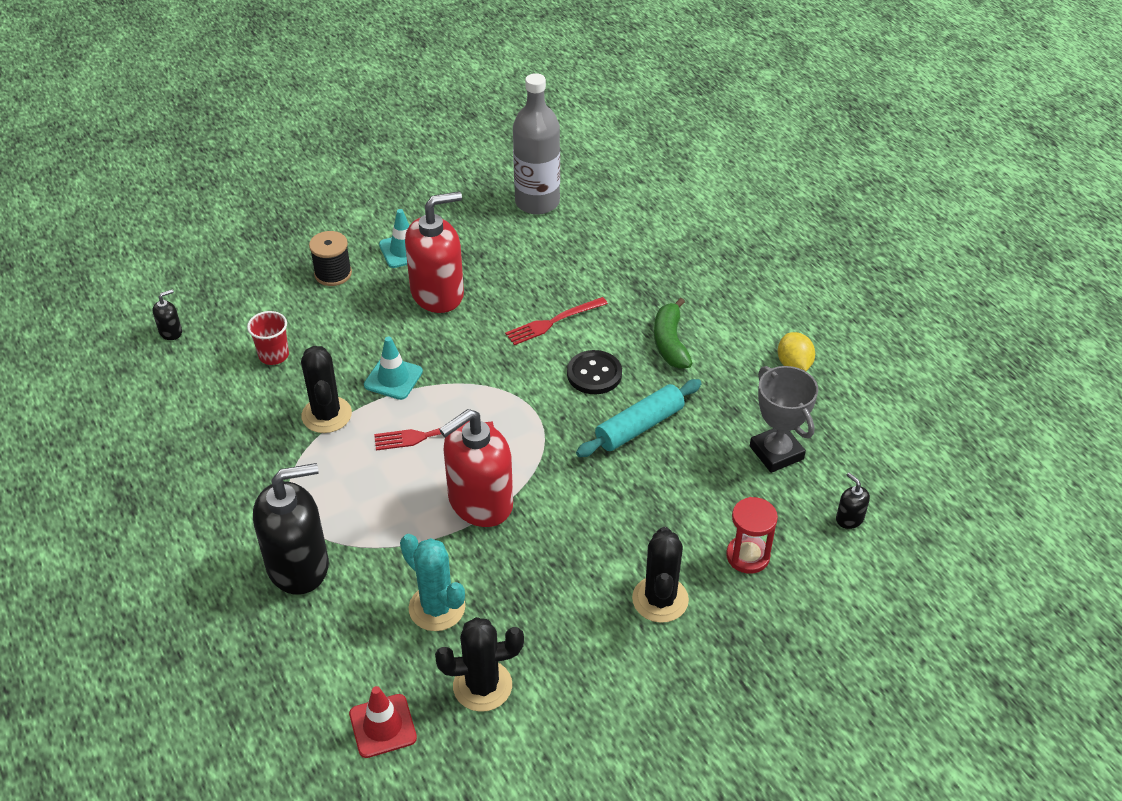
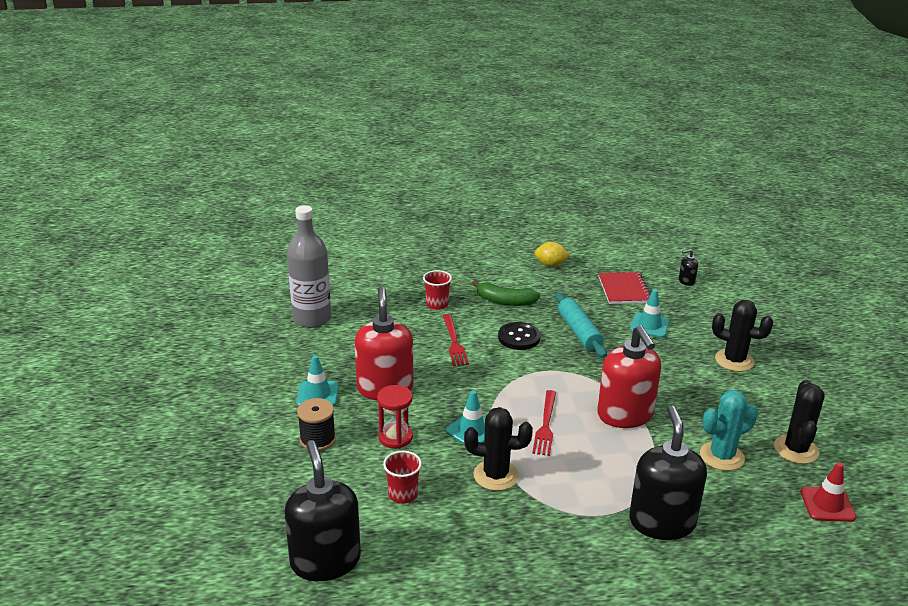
camera: 70 degrees left, 15 degrees down
black soap dispenser [153,289,182,340] -> black soap dispenser [285,440,361,581], size x2.41
red hourglass [726,497,778,574] -> red hourglass moved to [377,385,413,449]
grey trophy [750,366,818,473] -> red notebook [598,272,650,304]
none -> red cup [423,270,452,310]
none -> turquoise traffic cone [630,289,669,338]

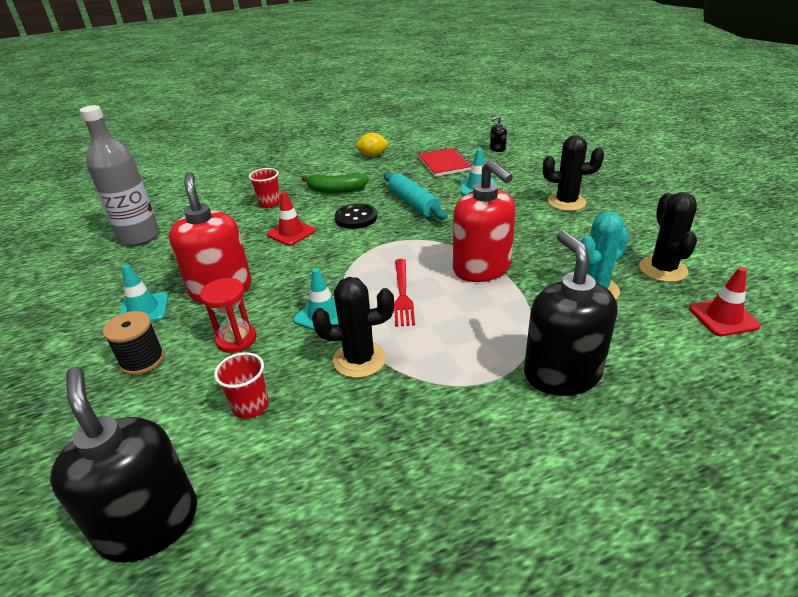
camera: 10 degrees left, 5 degrees up
red fork [443,314,469,366] -> red traffic cone [267,192,316,246]

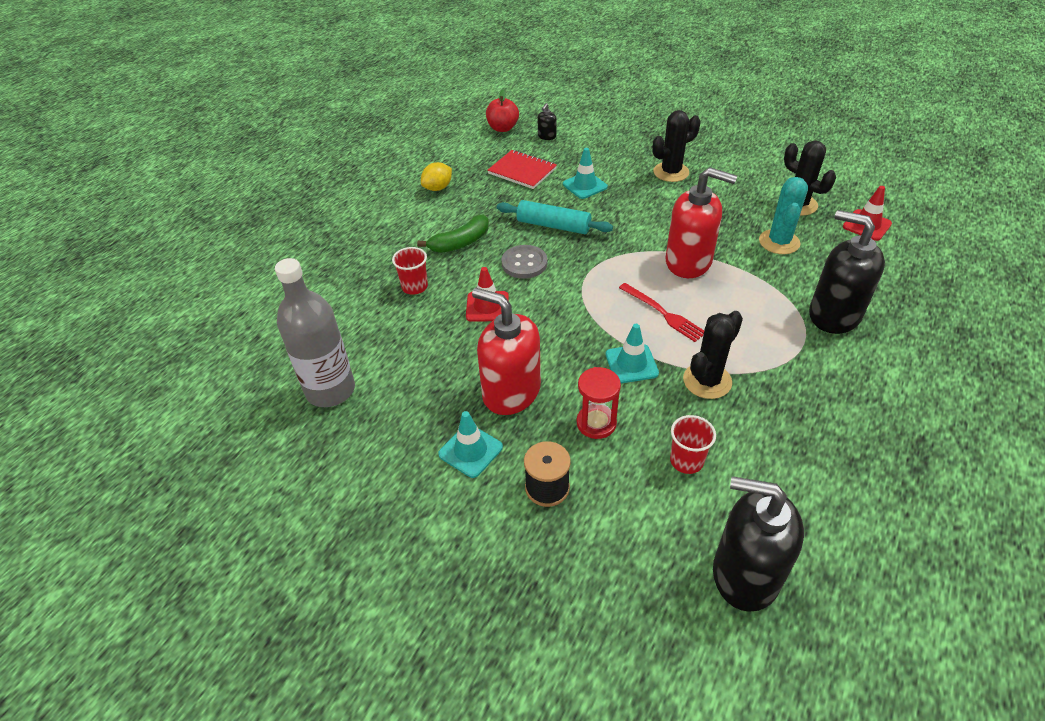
camera: 40 degrees left, 10 degrees up
black button [335,203,377,229] -> grey button [501,245,547,279]
none -> red apple [486,90,519,132]

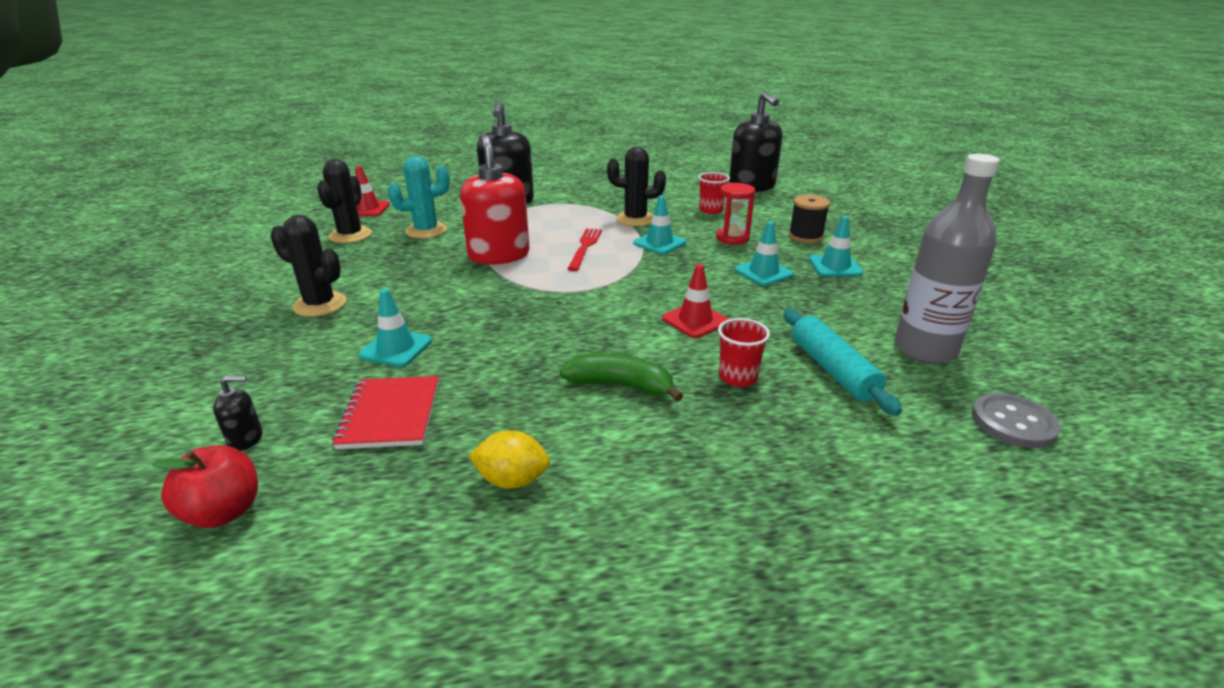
camera: 130 degrees left, 15 degrees down
red soap dispenser [472,288,541,415] -> turquoise traffic cone [734,221,794,286]
turquoise rolling pin [497,200,613,234] -> turquoise rolling pin moved to [784,309,902,416]
grey button [501,245,547,279] -> grey button moved to [972,393,1061,448]

